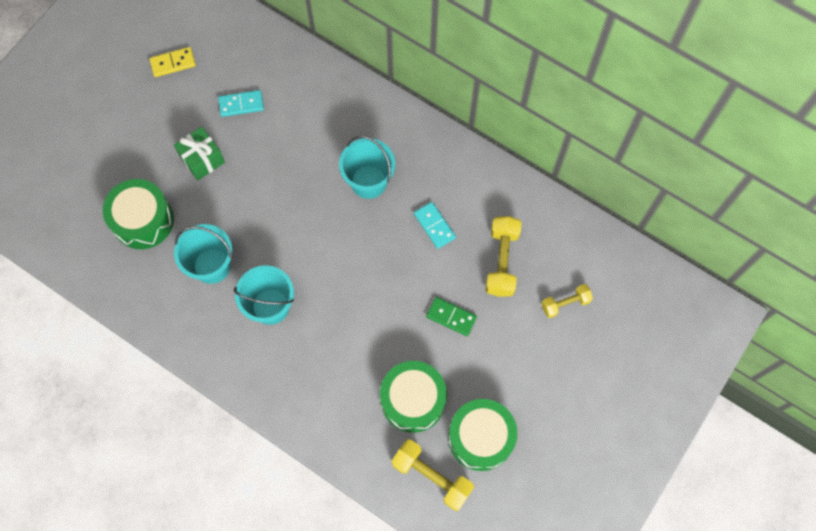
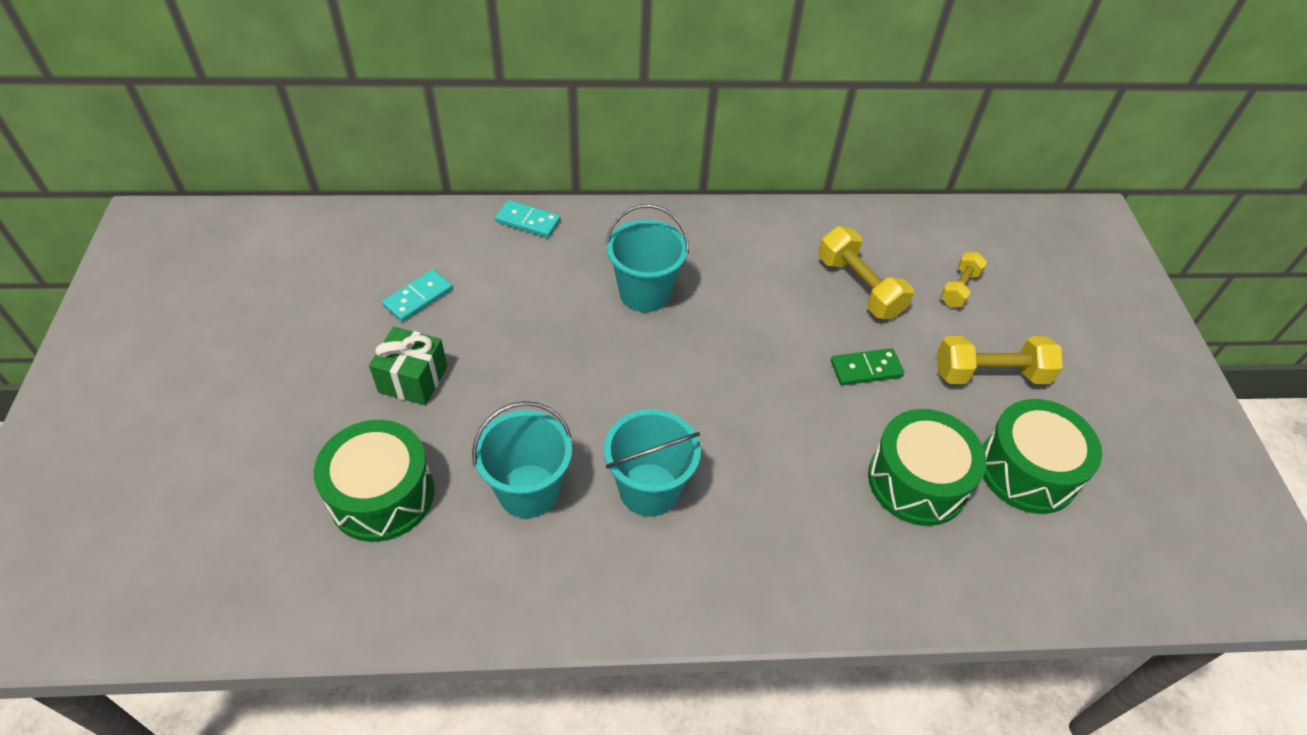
camera: 40 degrees left, 20 degrees down
yellow domino [149,47,196,77] -> none
yellow dumbbell [392,439,474,511] -> yellow dumbbell moved to [937,336,1063,384]
turquoise domino [414,202,456,249] -> turquoise domino moved to [495,200,561,238]

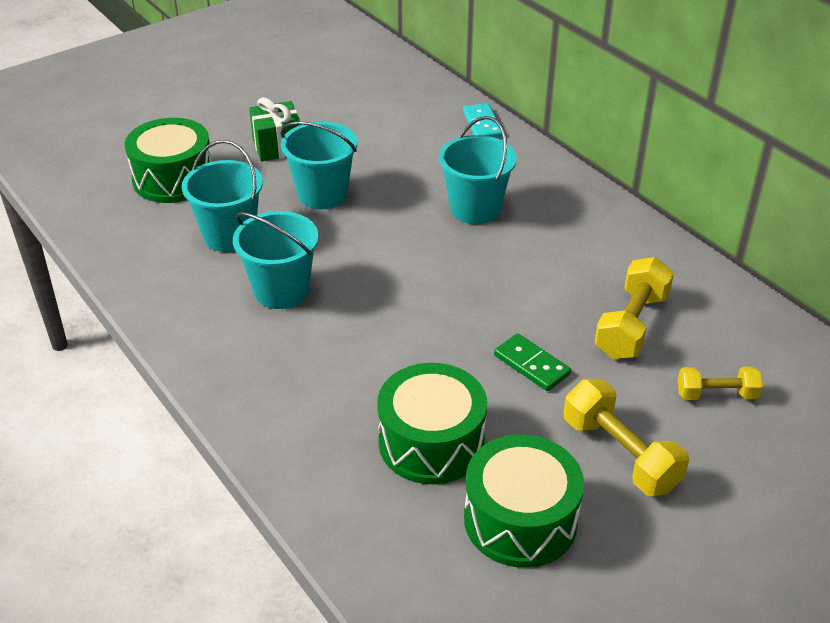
camera: 60 degrees right, 10 degrees down
turquoise domino [382,269,453,322] -> none
none -> turquoise bucket [280,121,358,209]

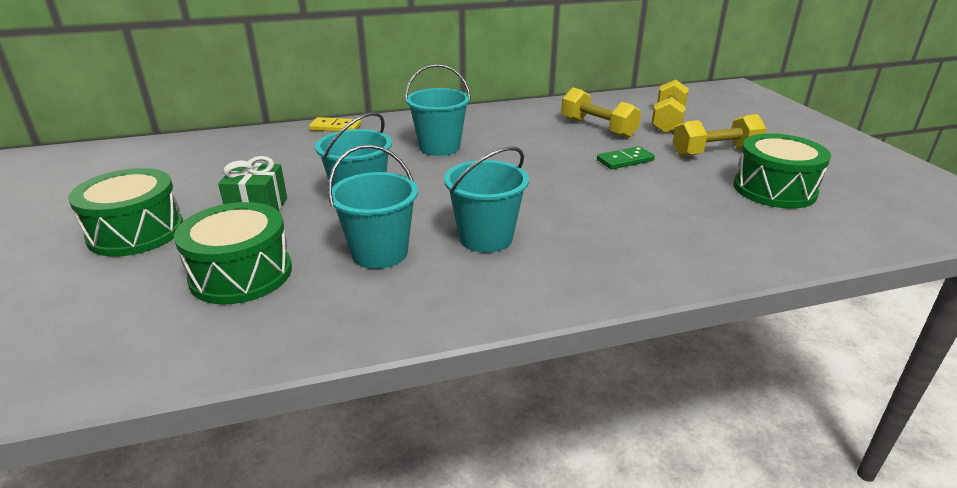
camera: 70 degrees left, 10 degrees down
green drum [377,363,487,484] -> green drum moved to [68,168,183,256]
turquoise domino [463,103,503,138] -> yellow domino [309,117,361,132]
yellow dumbbell [678,366,763,400] -> yellow dumbbell [651,79,689,133], size x1.60

